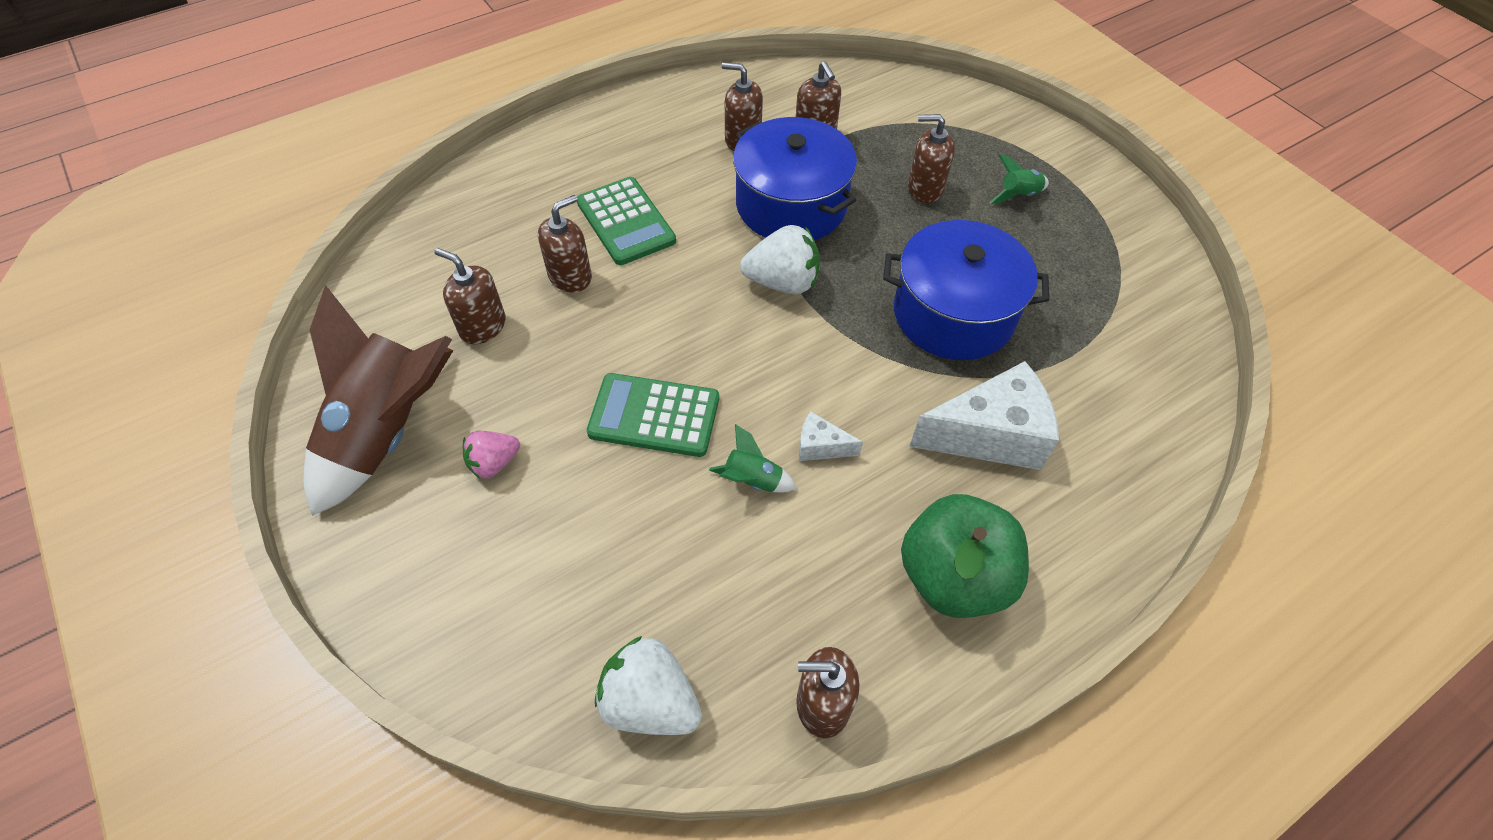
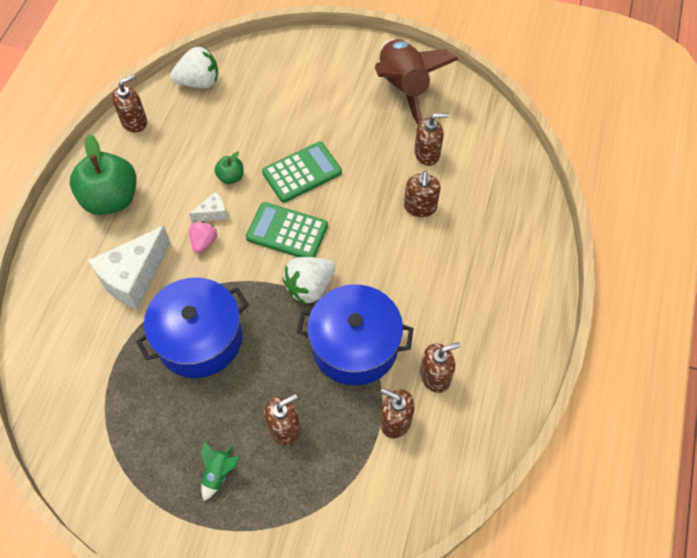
camera: 140 degrees right, 5 degrees up
pink strawberry [463,431,520,479] -> pink strawberry moved to [189,221,217,254]
green calculator [577,177,676,265] -> green calculator moved to [246,202,328,257]
green rocket [709,424,797,493] -> green apple [215,151,243,184]

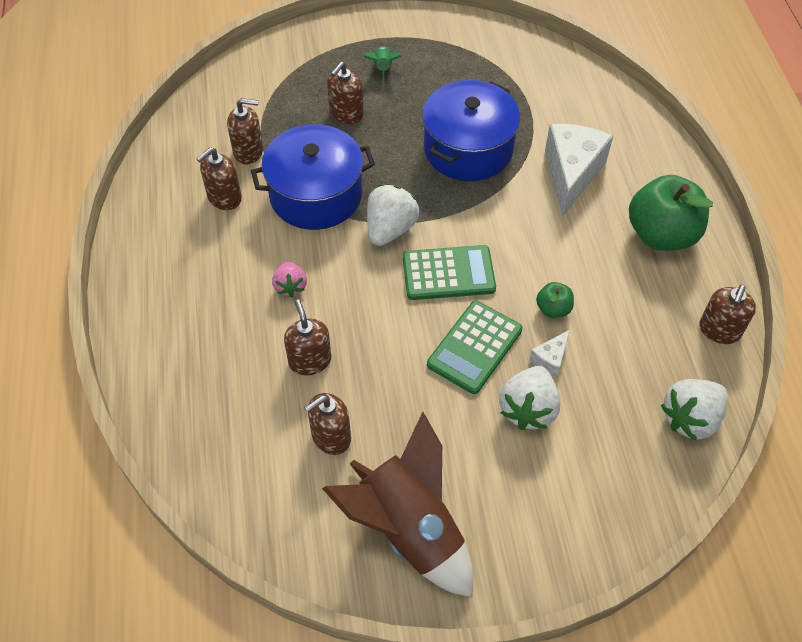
camera: 155 degrees right, 5 degrees down
white cheese [189,192,227,222] -> white cheese moved to [529,330,570,378]
pink strawberry [189,221,217,254] -> pink strawberry moved to [272,261,307,298]
none -> white strawberry [499,366,560,430]

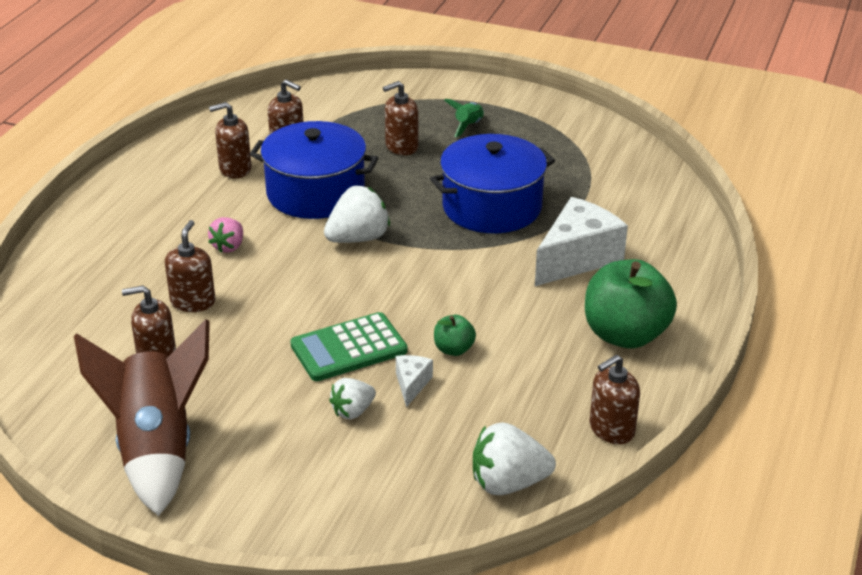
camera: 30 degrees right, 20 degrees down
green calculator [403,245,496,300] -> none
white strawberry [499,366,560,430] -> white strawberry [329,378,376,420], size x0.62
white cheese [529,330,570,378] -> white cheese turned 120 degrees clockwise [396,355,433,407]

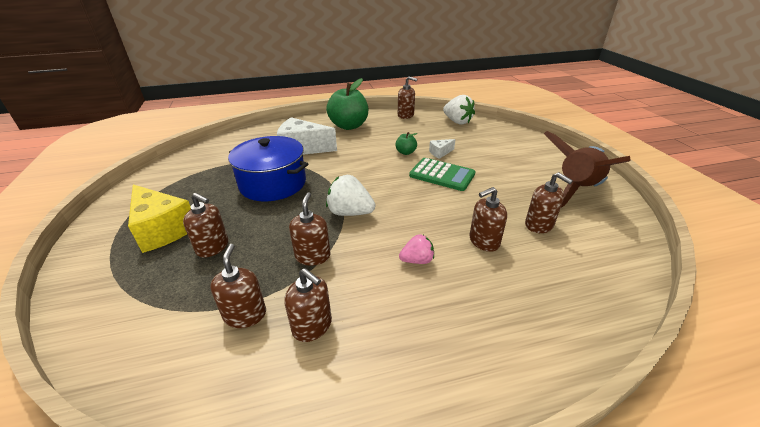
camera: 125 degrees left, 0 degrees up
blue pot [250,121,378,219] -> brown soap dispenser [289,192,330,266]
white strawberry [329,378,376,420] -> none
green rocket [444,99,484,137] -> yellow cheese [128,184,191,253]

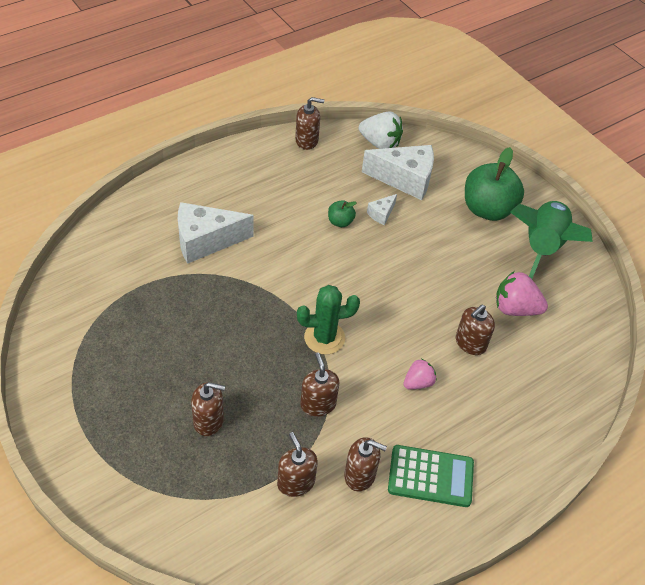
camera: 25 degrees left, 15 degrees up
yellow cheese [128,184,191,253] -> none
blue pot [228,136,308,201] -> none
green apple [326,78,368,130] -> green apple moved to [465,147,524,221]
white strawberry [326,175,376,216] -> green cactus [297,285,360,355]
green calculator [409,158,475,191] -> green calculator moved to [388,445,474,507]
brown soap dispenser [525,172,573,233] -> pink strawberry [496,271,548,316]
brown rocket [544,131,630,208] -> green rocket [510,201,593,279]
none -> white cheese [362,145,434,200]

